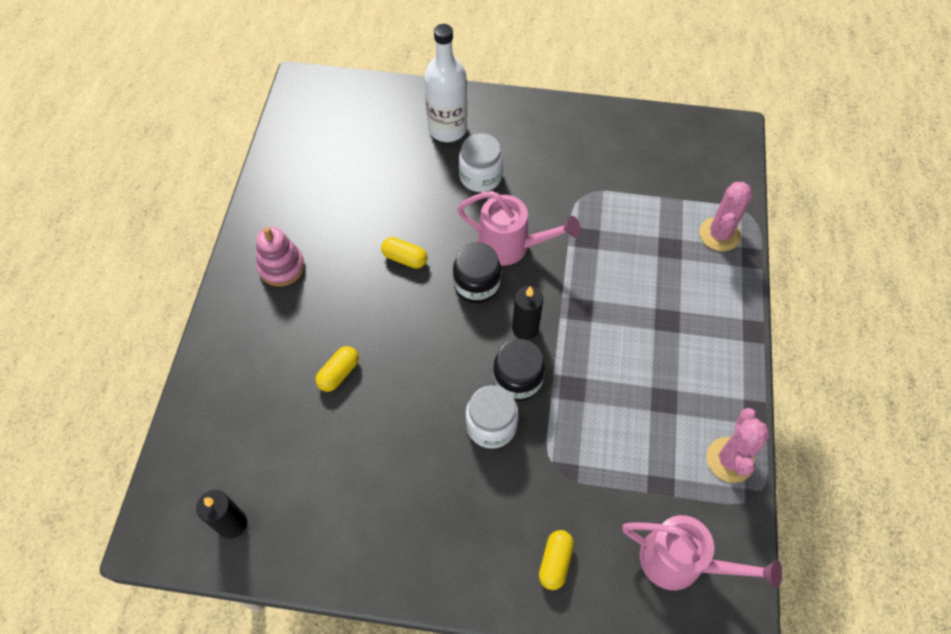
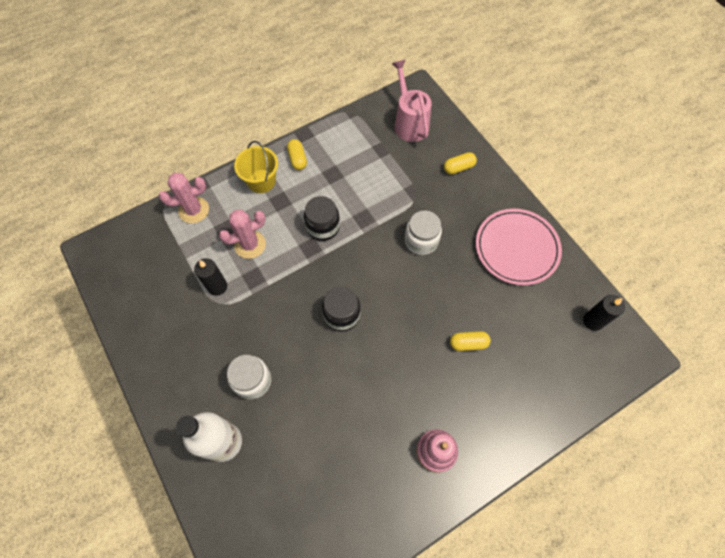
camera: 130 degrees left, 5 degrees up
yellow capsule [381,237,427,269] -> yellow capsule moved to [287,139,307,170]
pink watering can [457,191,580,266] -> none
black jar [493,339,545,401] -> black jar moved to [304,196,340,241]
black candle [512,286,543,340] -> black candle moved to [194,258,227,296]
pink cactus [707,408,770,483] -> pink cactus moved to [219,210,266,259]
none -> yellow bucket [234,141,278,193]
none -> pink plate [476,209,562,285]

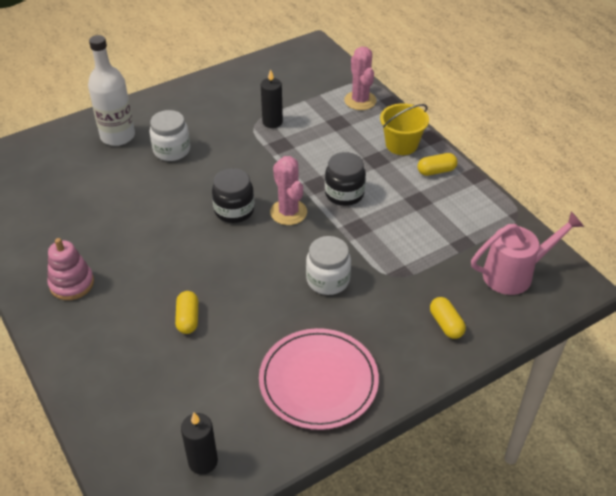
camera: 90 degrees right, 20 degrees down
pink cactus [219,210,266,259] -> pink cactus moved to [270,156,307,225]

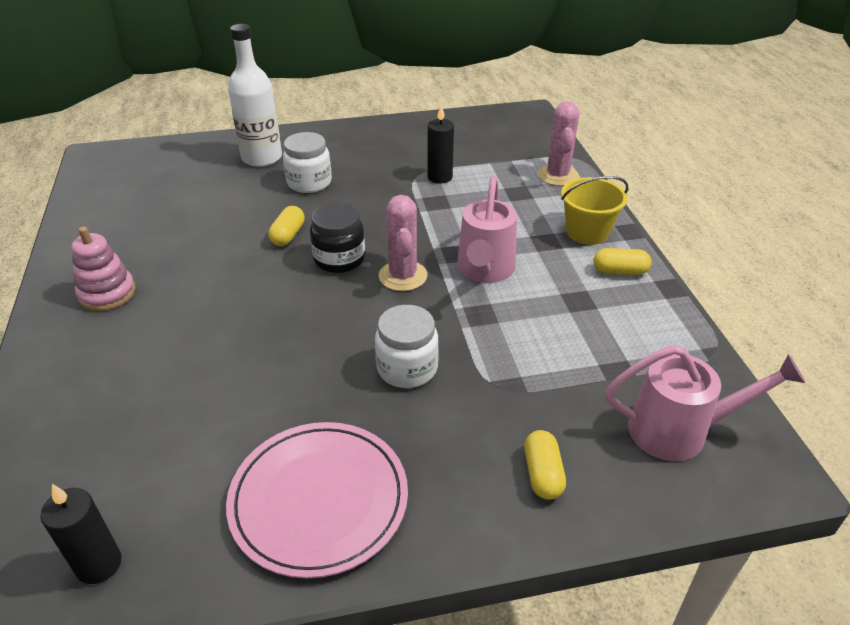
camera: 20 degrees right, 5 degrees down
yellow capsule [175,291,198,334] -> yellow capsule moved to [268,206,305,246]
black jar [325,152,366,206] -> pink watering can [457,176,517,283]

